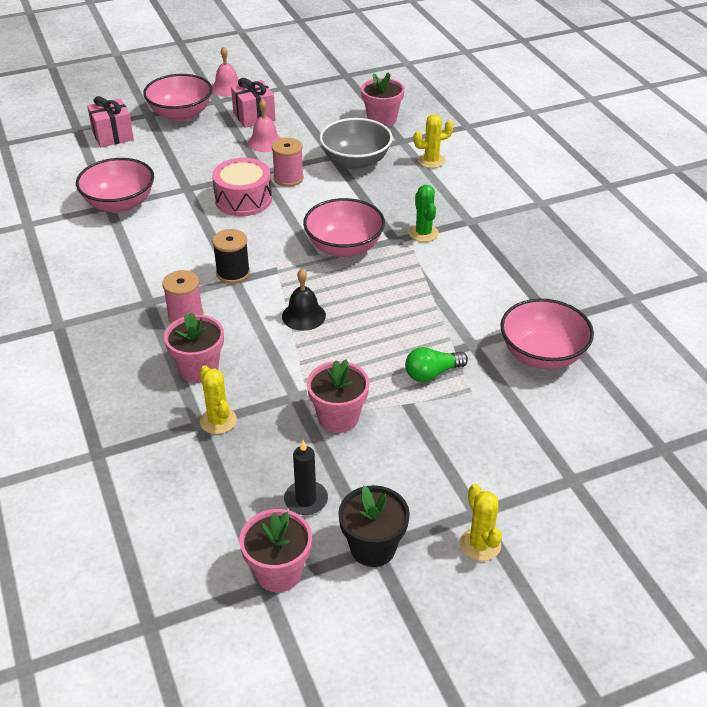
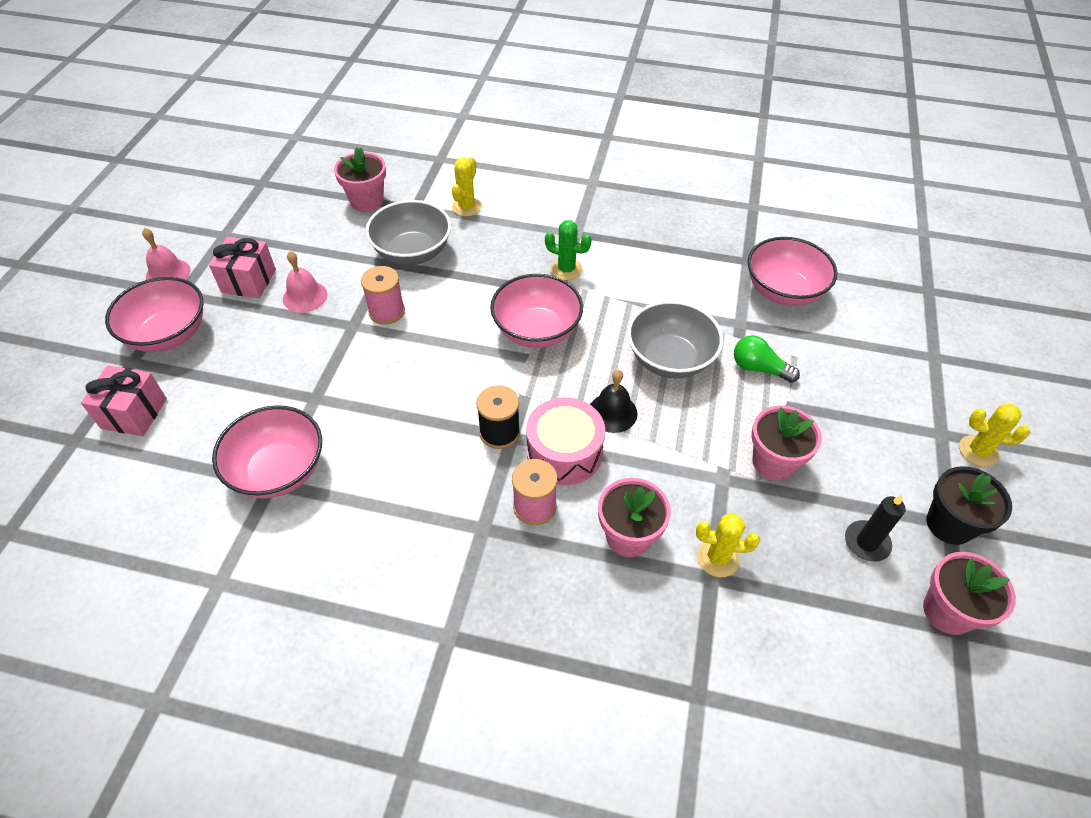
camera: 55 degrees left, 10 degrees up
pink drum [212,158,272,216] -> pink drum moved to [526,398,605,485]
green light bulb [405,347,468,382] -> green light bulb turned 105 degrees clockwise [734,335,800,383]
none -> grey bowl [627,301,723,379]

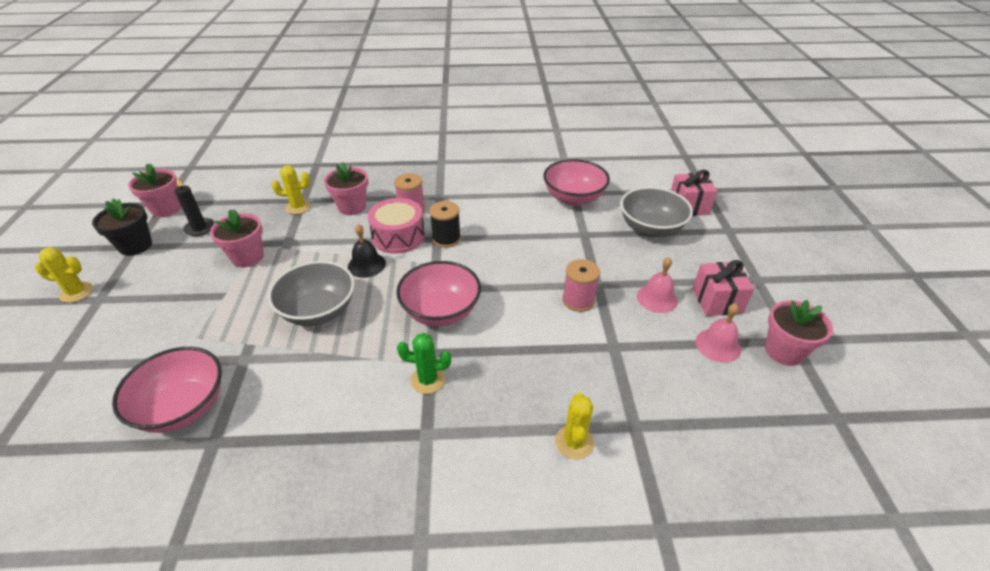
camera: 165 degrees right, 10 degrees down
pink bowl [105,277,204,352] -> none
pink bell [142,228,191,280] -> pink bell moved to [696,303,741,363]
pink flower pot [334,148,386,212] -> pink flower pot moved to [765,300,833,366]
grey bowl [365,200,451,265] -> grey bowl moved to [620,187,693,237]
green light bulb [734,335,800,383] -> none

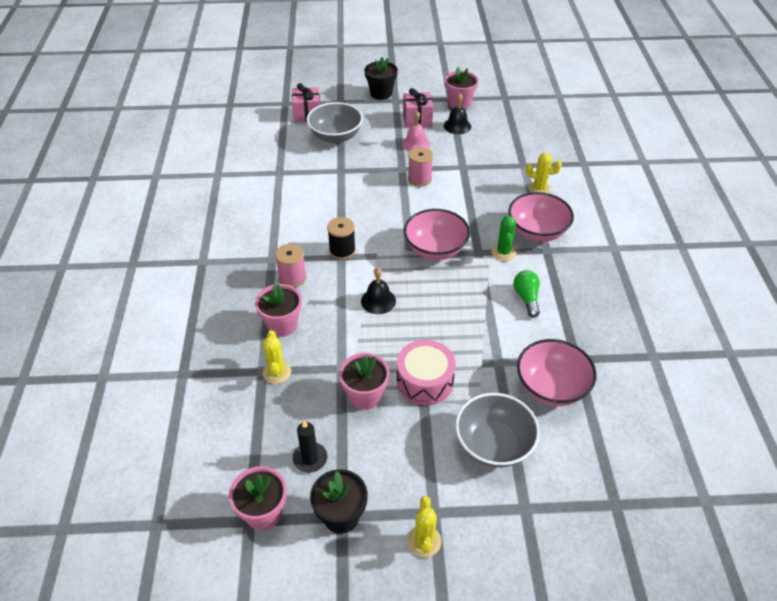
camera: 90 degrees left, 5 degrees up
grey bowl [268,261,355,326] -> grey bowl moved to [455,393,540,467]
pink drum [368,198,425,254] -> pink drum moved to [397,340,456,405]
pink bowl [543,159,610,206] -> pink bowl moved to [508,192,574,242]
pink bell [696,303,741,363] -> black bell [444,94,471,134]
none -> black flower pot [364,57,398,100]
none -> green light bulb [513,270,540,317]

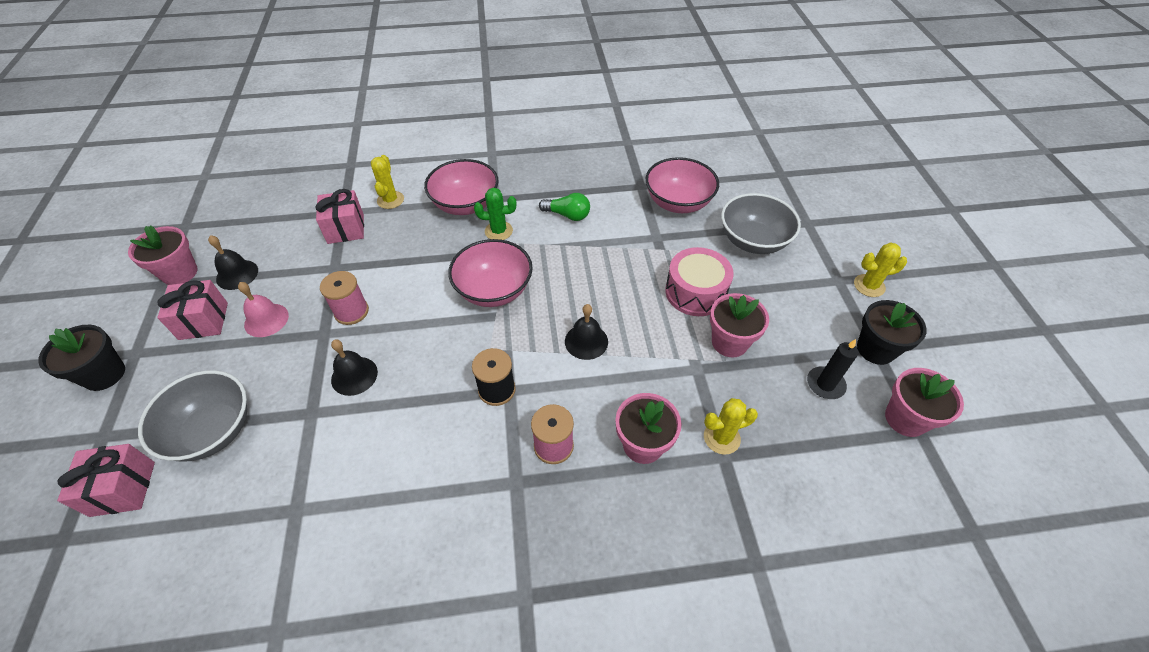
camera: 95 degrees left, 5 degrees up
green light bulb [513,270,540,317] -> green light bulb turned 150 degrees counterclockwise [539,193,590,221]
none -> pink gift [316,189,364,244]
none -> black bell [331,339,378,396]

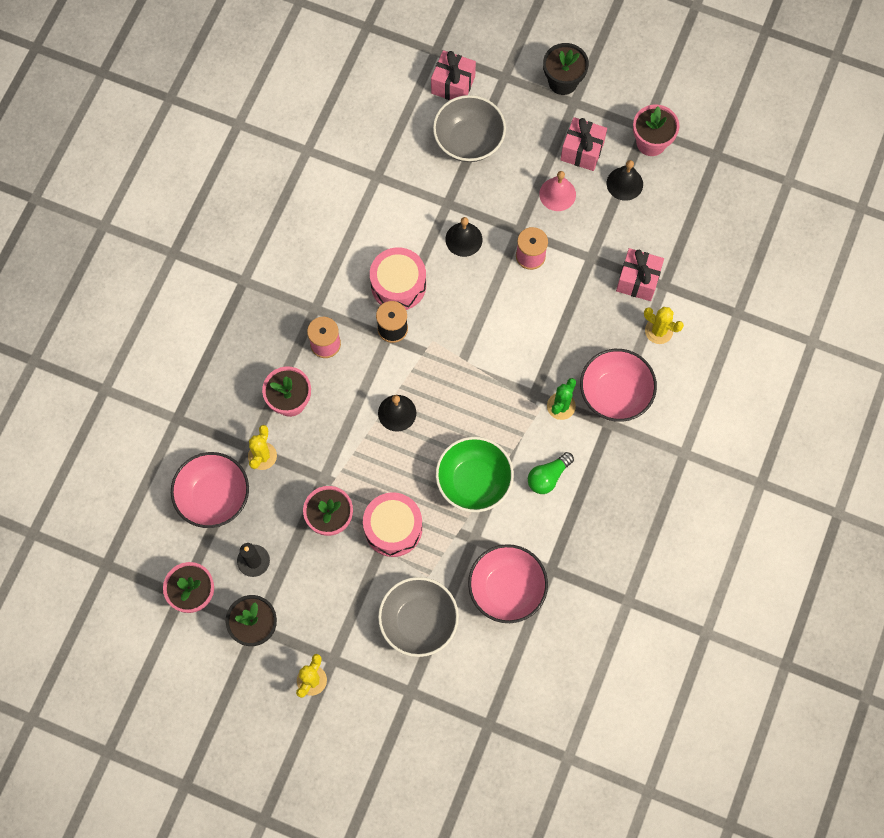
camera: 120 degrees right, 20 degrees up
pink bowl [448,239,533,307] -> pink bowl moved to [171,452,249,528]
none -> pink drum [370,247,426,310]
none -> green bowl [436,437,514,512]

